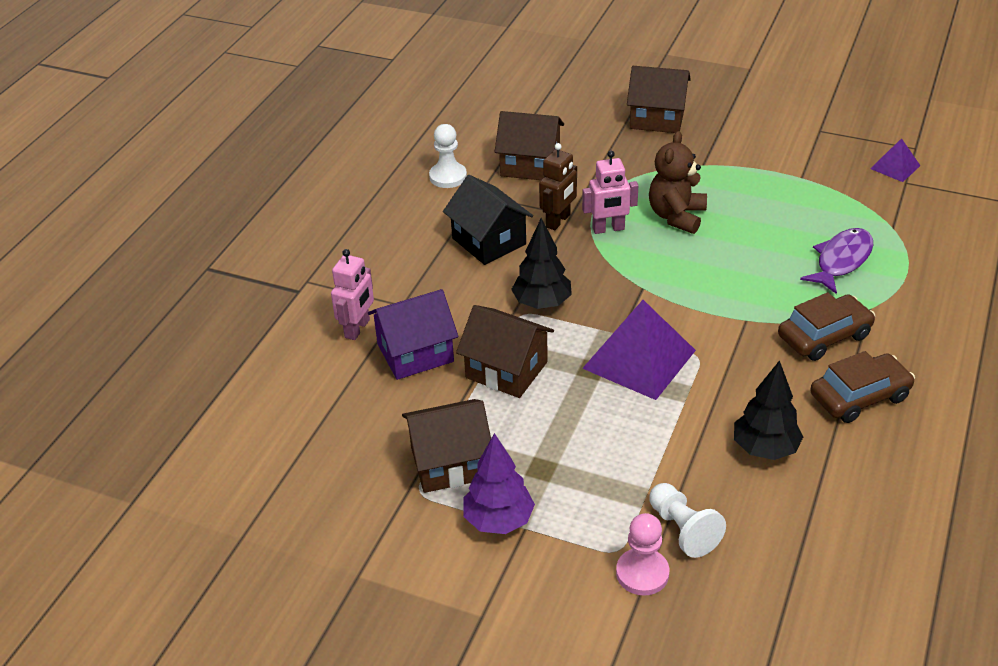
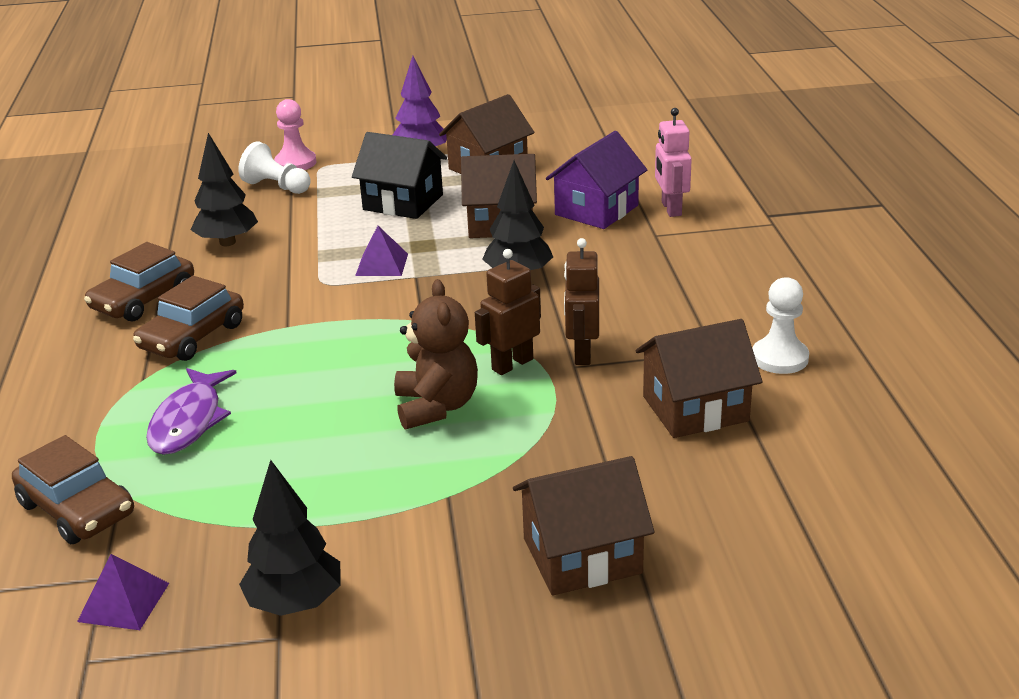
camera: 150 degrees right, 10 degrees down
black house [443,175,533,265] -> black house moved to [352,132,447,219]
pink robot [582,151,638,234] -> brown robot [475,249,541,375]
purple pyramid [582,300,696,400] -> purple pyramid [355,226,408,276], size x0.51
none -> brown car [12,435,134,544]
none -> black tree [239,460,340,616]

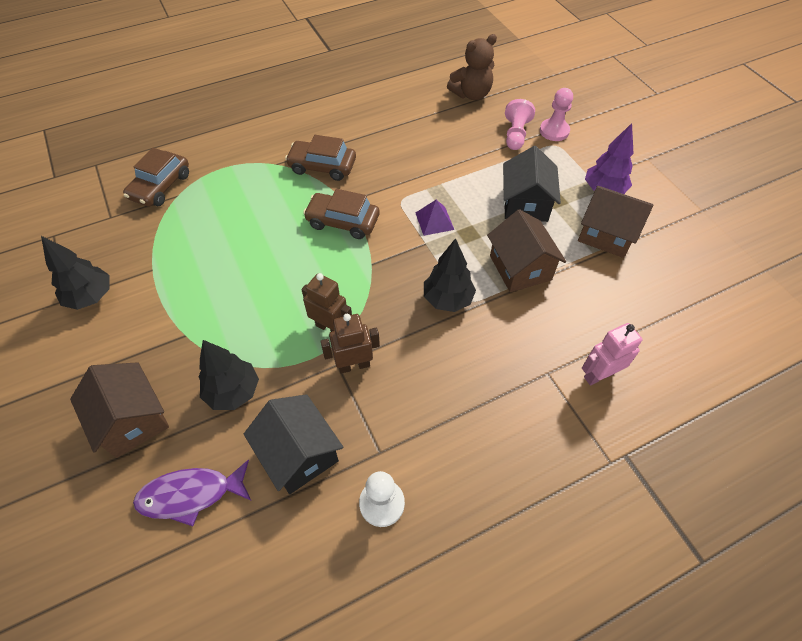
camera: 70 degrees right, 25 degrees up
purple pyramid [77,554,169,630] -> none
brown car [84,242,194,322] -> brown car moved to [303,189,380,239]
purple fish [146,368,236,455] -> purple fish moved to [133,460,251,526]
black tree [191,133,258,246] -> black tree moved to [198,340,259,410]
white pawn [239,141,311,194] -> pink pawn [505,99,535,150]
brown teddy bear [394,279,478,430] -> brown teddy bear moved to [447,34,497,100]
purple house [546,131,647,229] -> none
brown house [636,319,762,438] -> black house [244,394,343,494]

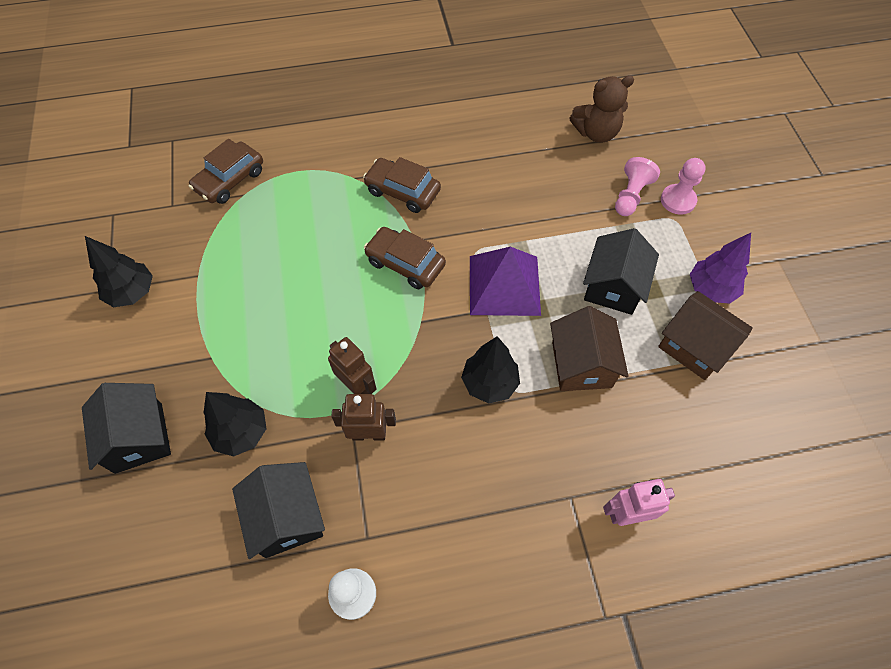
camera: 15 degrees right, 5 degrees up
brown house [70,362,169,458] -> black house [82,383,171,474]
purple fish [133,460,251,526] -> none
purple pyramid [416,200,454,236] -> purple pyramid [470,247,541,316], size x1.95

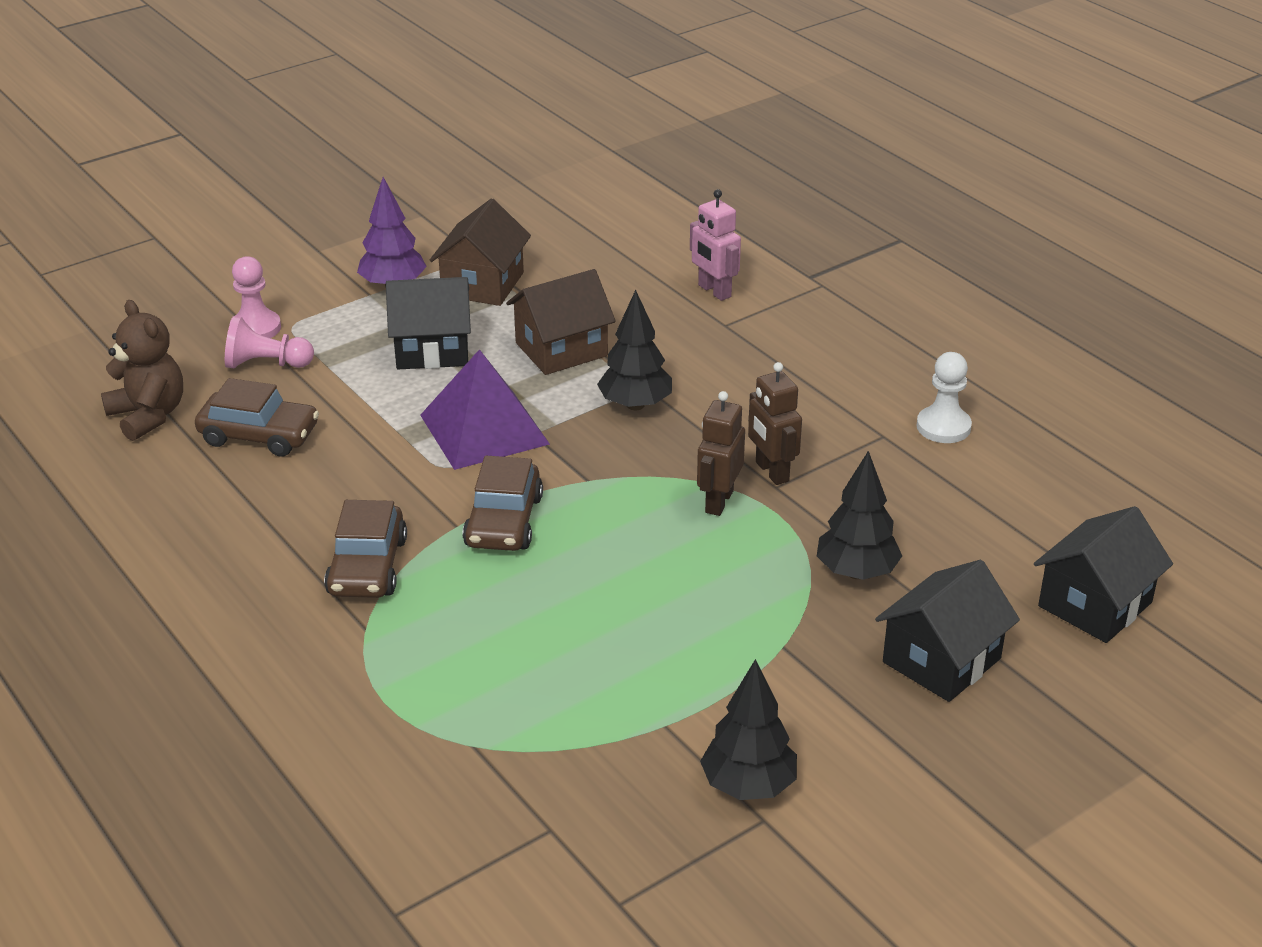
camera: 115 degrees left, 25 degrees down
brown car [189,139,263,204] -> brown car moved to [195,378,319,457]
black house [232,462,325,559] -> black house moved to [1034,506,1173,643]

